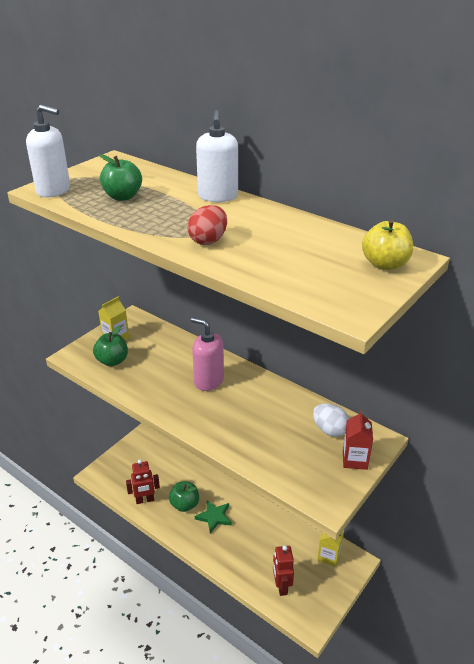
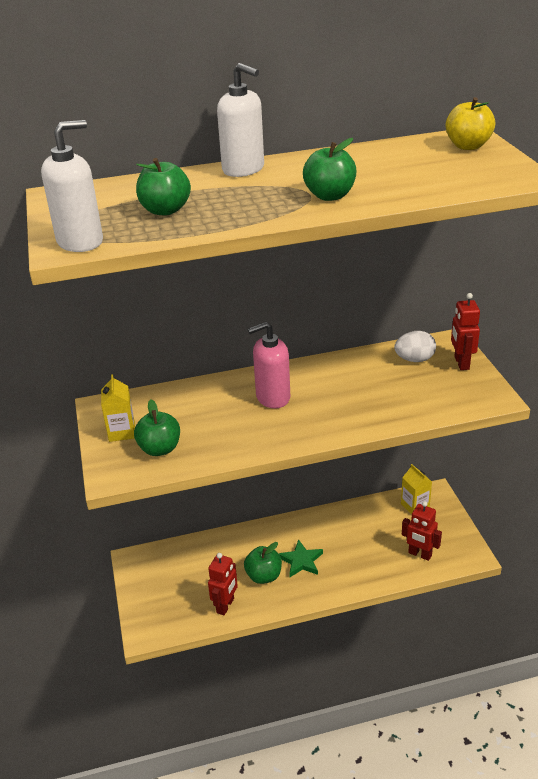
camera: 50 degrees left, 0 degrees up
red egg [187,205,227,245] -> green apple [303,138,356,201]
red carton [343,410,373,470] -> red robot [451,293,480,370]

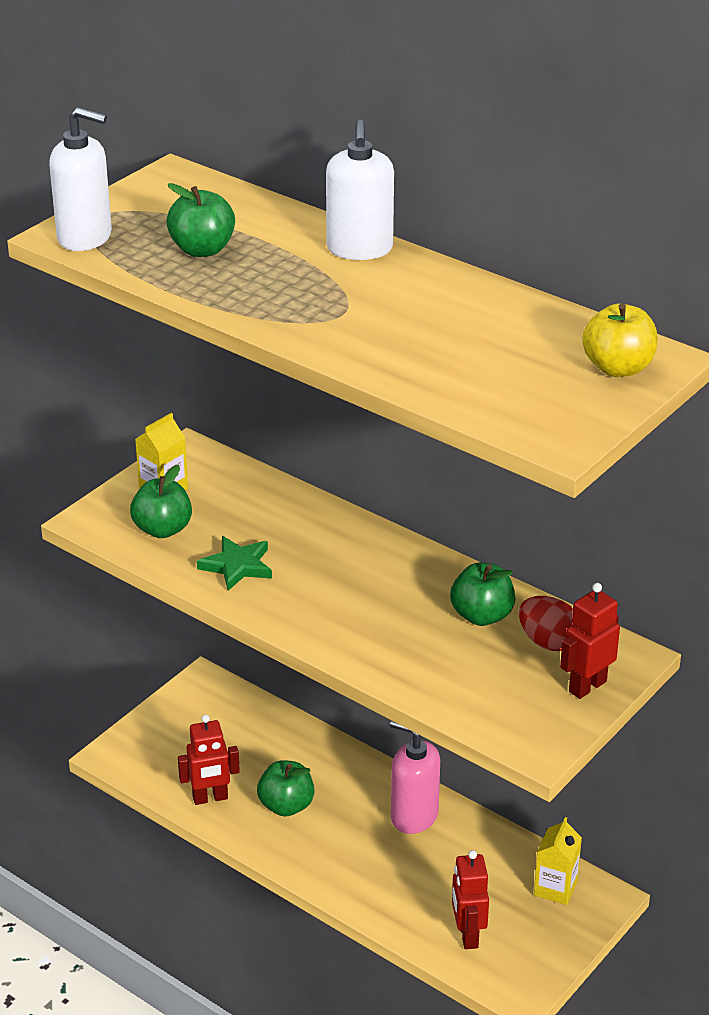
camera: 50 degrees right, 0 degrees up
pink soap dispenser [248,322,290,408] -> pink soap dispenser moved to [390,720,440,834]
green star [279,540,323,577] -> green star moved to [197,536,272,591]
green apple [303,138,356,201] -> green apple moved to [450,563,515,626]
white egg [394,331,436,362] -> red egg [519,596,573,651]

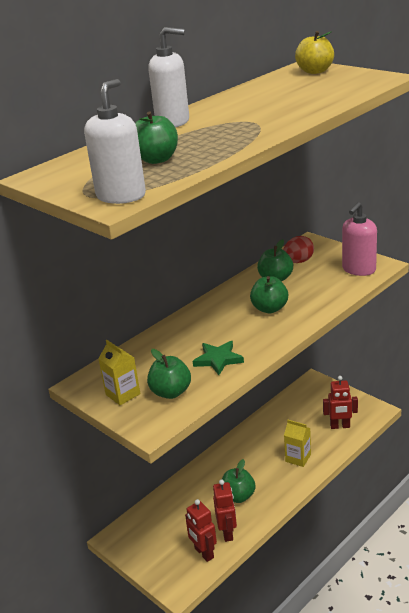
camera: 80 degrees left, 5 degrees down
pink soap dispenser [390,720,440,834] -> pink soap dispenser moved to [342,202,377,276]
yellow carton [534,817,582,905] -> yellow carton moved to [284,420,311,467]
red robot [560,583,620,699] -> red robot moved to [185,499,217,562]
none -> green apple [250,276,288,313]

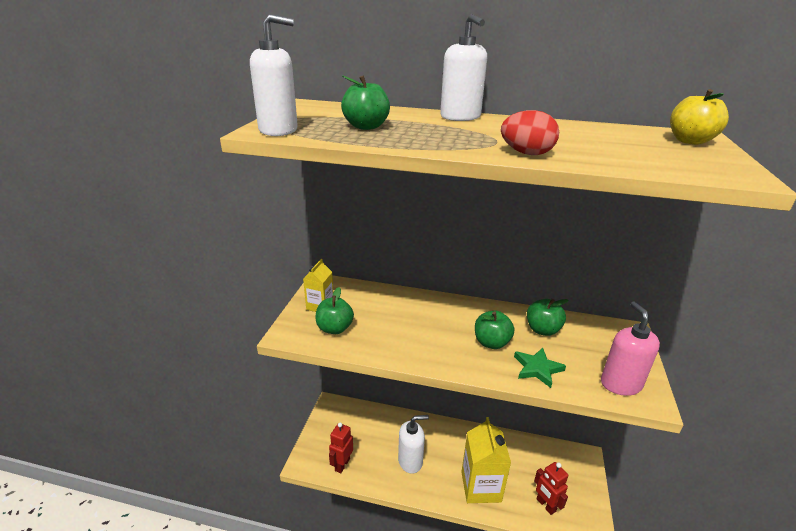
camera: 55 degrees right, 0 degrees up
green star [193,341,244,375] -> green star moved to [514,348,566,388]
red robot [213,480,237,542] -> none
green apple [222,459,255,503] -> white soap dispenser [398,415,429,474]
red egg [283,236,314,263] -> red egg moved to [501,110,559,155]
yellow carton [284,420,311,467] -> yellow carton [462,417,511,503], size x1.80
pink soap dispenser [342,202,377,276] -> pink soap dispenser turned 75 degrees clockwise [601,301,660,396]

